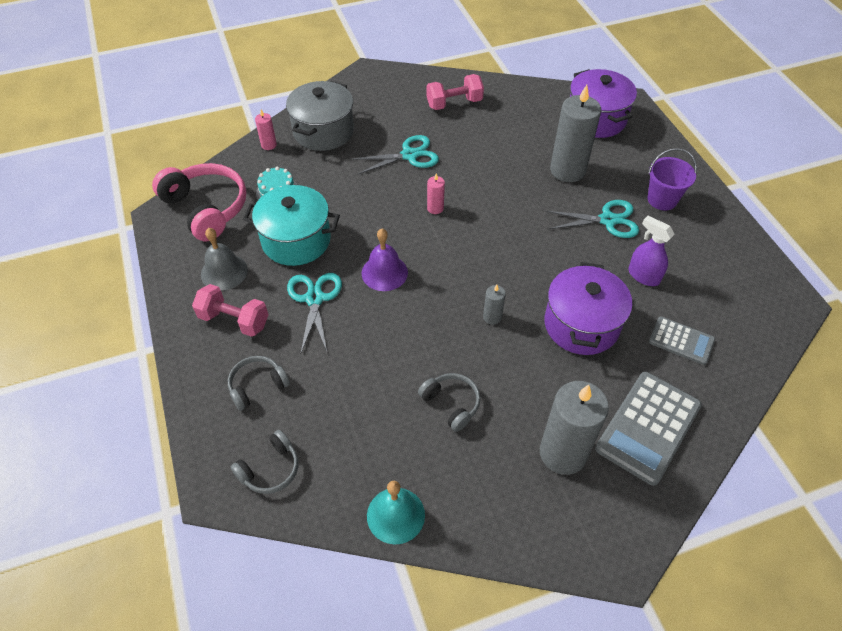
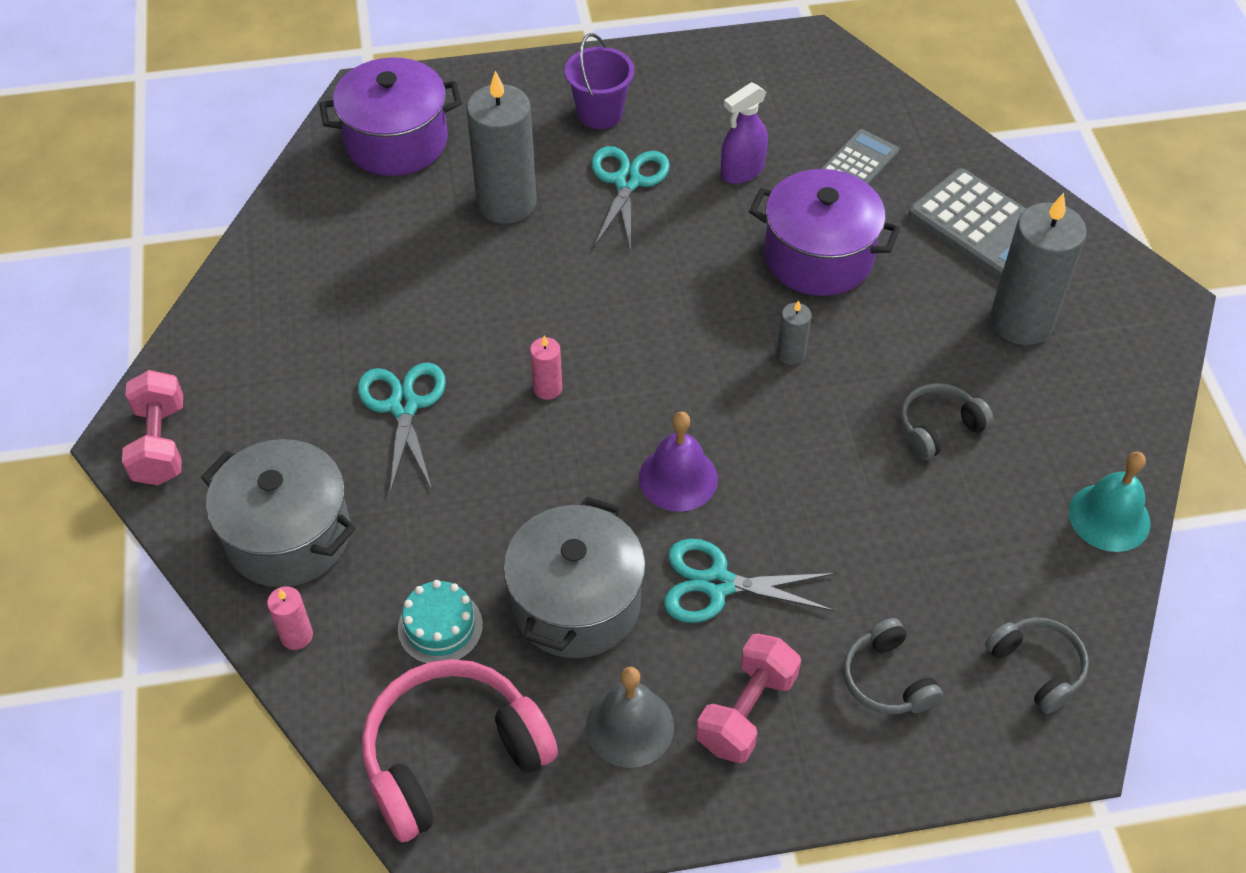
camera: 80 degrees left, 0 degrees up
turquoise pot [243,185,340,266] -> grey pot [503,497,646,658]
pink dumbbell [426,74,484,110] -> pink dumbbell moved to [122,370,183,485]

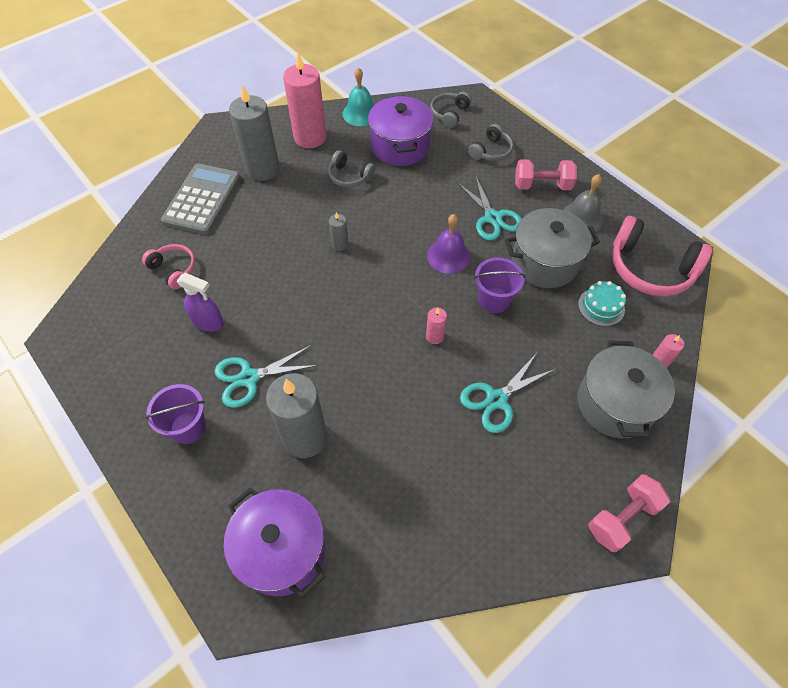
camera: 120 degrees left, 5 degrees up
purple pot [749,169,901,296] -> purple pot moved to [368,96,434,166]
grey calculator [821,129,899,185] -> pink headphones [142,244,195,289]
none -> pink candle [283,53,327,148]
none -> purple bucket [474,257,526,313]

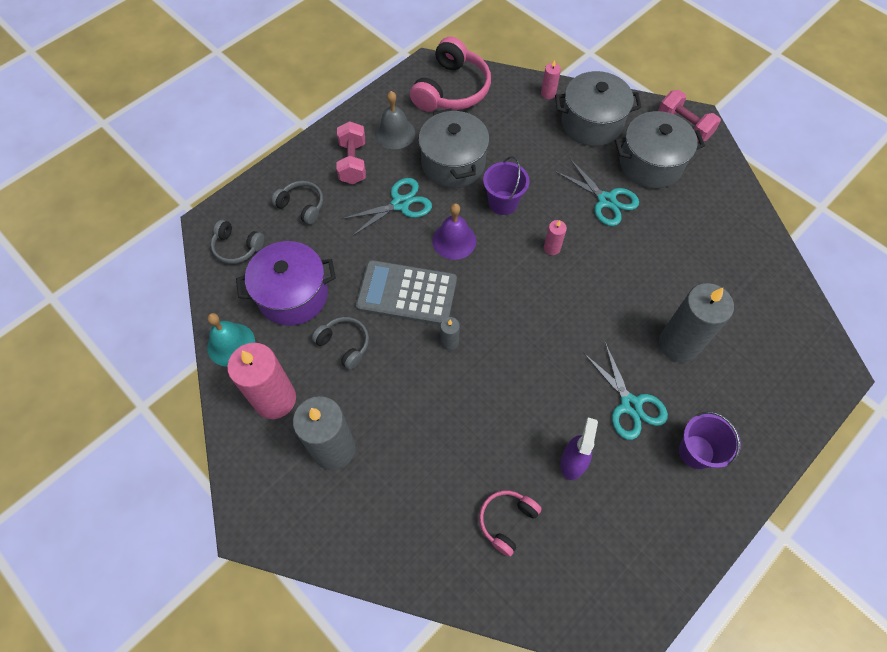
camera: 95 degrees left, 5 degrees up
grey calculator [161,164,241,235] -> grey calculator moved to [356,260,457,325]
purple pot [224,488,326,598] -> none
grey headphones [328,150,375,188] -> grey headphones turned 75 degrees counterclockwise [312,317,369,370]
turquoise cake [578,281,626,326] -> none
none -> grey pot [615,111,705,189]

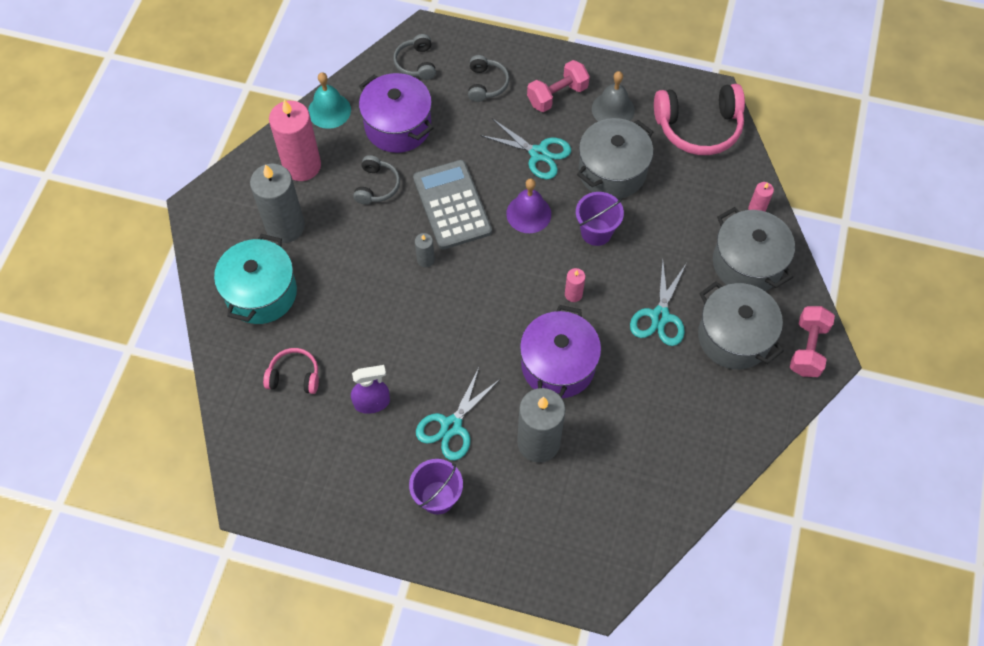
camera: 60 degrees right, 0 degrees up
none -> turquoise pot [214,234,297,324]
none -> purple pot [520,305,601,398]

